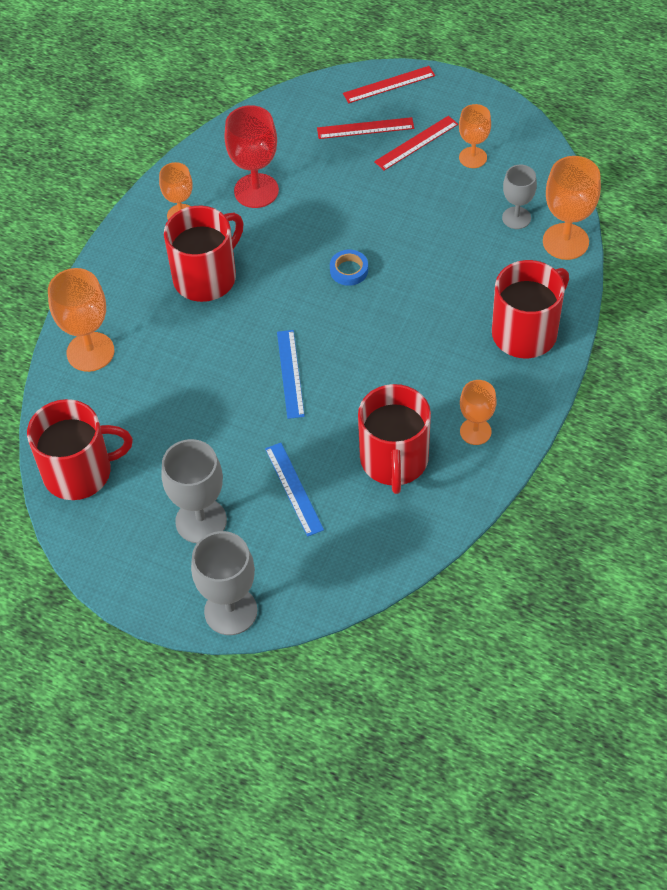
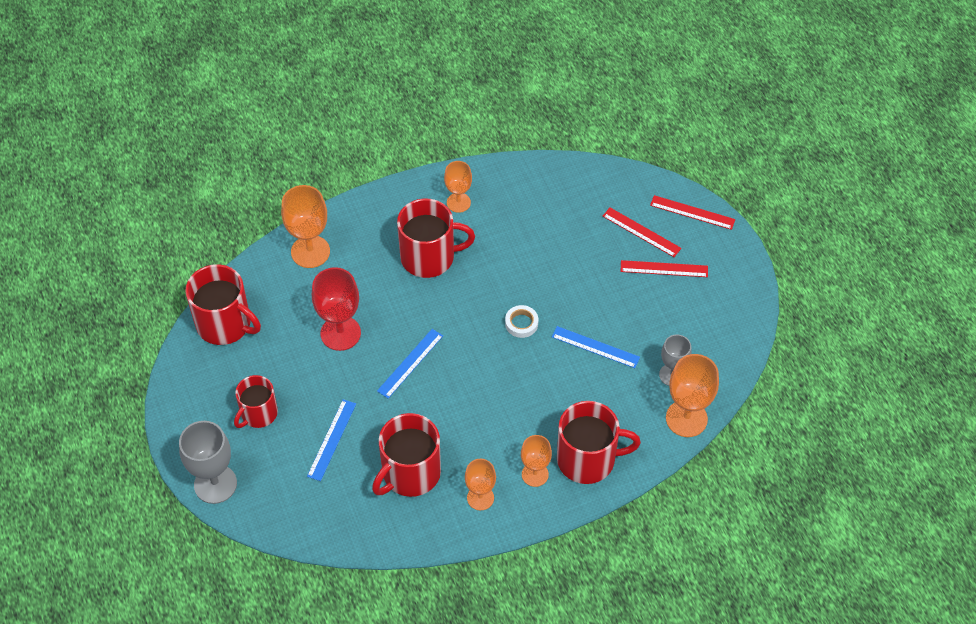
camera: 40 degrees right, 0 degrees up
grey goblet [161,439,227,543] -> red mug [234,375,278,428]
red goblet [224,105,279,208] -> red goblet moved to [312,267,361,351]
blue tape [330,250,368,286] -> white tape [505,305,538,338]
orange goblet [459,104,491,168] -> orange goblet moved to [521,435,552,487]
none -> blue ruler [552,326,640,368]

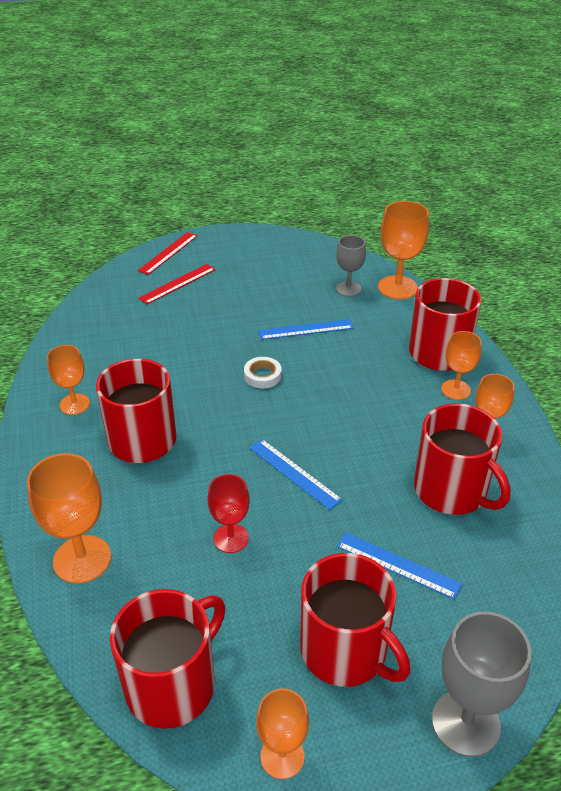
camera: 80 degrees left, 15 degrees down
red mug [234,375,278,428] -> red mug [300,553,410,687], size x1.55
red goblet [312,267,361,351] -> red goblet [207,474,250,553], size x0.63
blue ruler [552,326,640,368] -> blue ruler turned 45 degrees clockwise [259,319,354,340]
red ruler [621,260,708,277] -> none
none -> orange goblet [256,688,309,779]

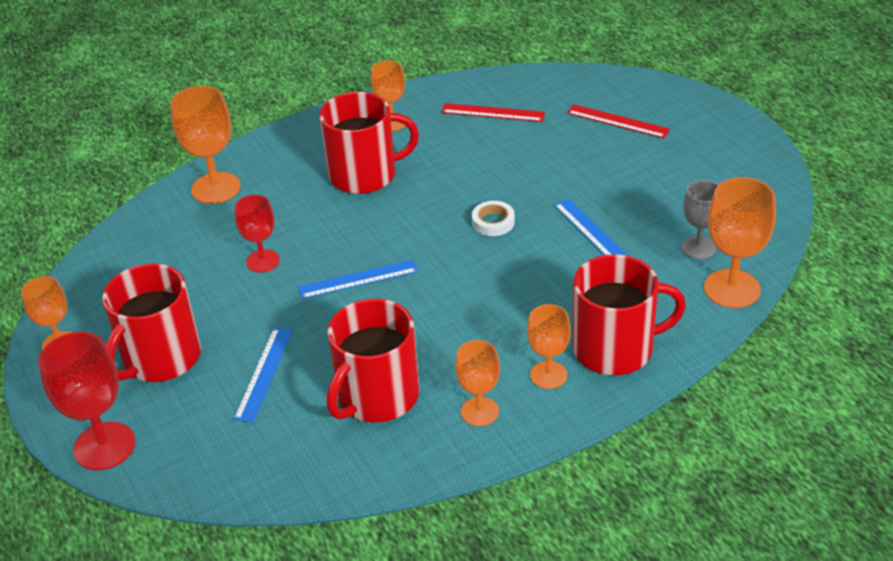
camera: 75 degrees right, 0 degrees up
red mug [110,589,225,729] -> none
red ruler [137,232,198,275] -> red ruler moved to [442,103,545,122]
blue ruler [250,439,343,510] -> blue ruler turned 45 degrees clockwise [298,260,418,299]
grey goblet [432,611,532,757] -> red goblet [39,332,135,470]

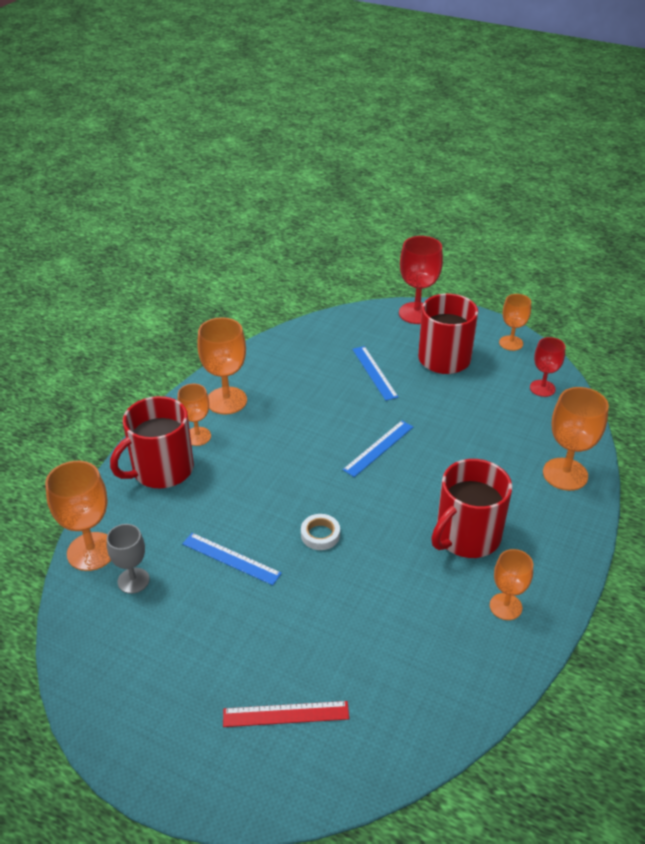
camera: 145 degrees right, 0 degrees up
red goblet [234,195,280,272] -> red goblet moved to [530,337,565,397]
red mug [327,299,419,422] -> none
red ruler [442,103,545,122] -> none
orange goblet [455,340,500,426] -> orange goblet [197,317,247,414], size x1.58

